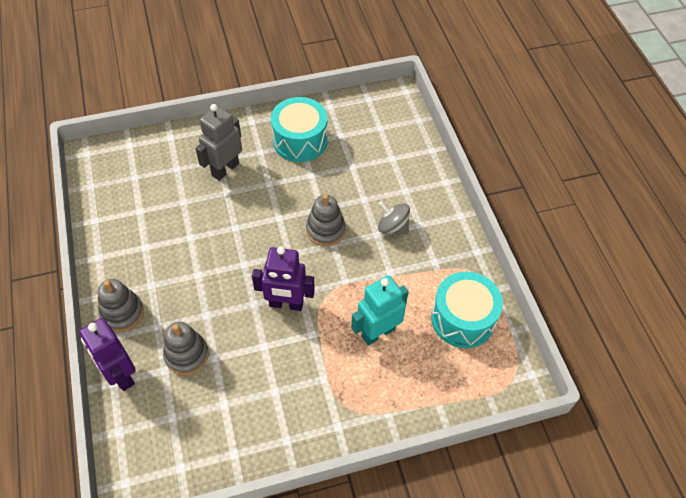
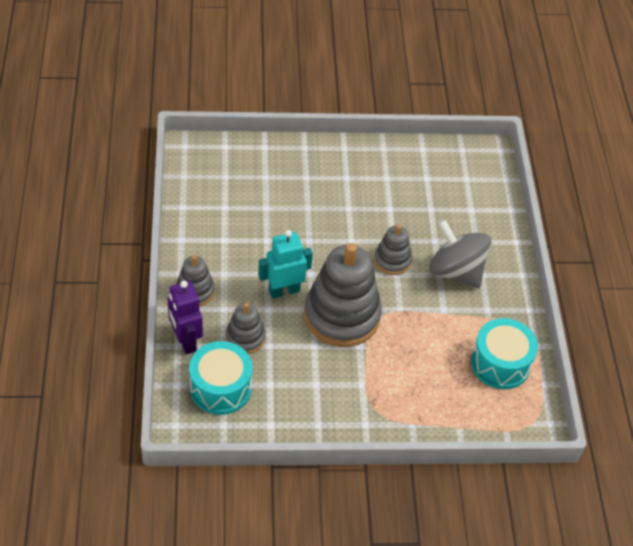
camera: 10 degrees right, 5 degrees down
grey robot [196,104,242,181] -> none
purple robot [252,246,315,311] -> grey stacking toy [304,243,382,347]
turquoise drum [271,97,328,162] -> turquoise drum moved to [189,341,252,415]
turquoise robot [351,275,409,345] -> turquoise robot moved to [258,230,313,299]
grey spinning top [378,201,410,235] -> grey spinning top [429,220,491,288], size x1.83

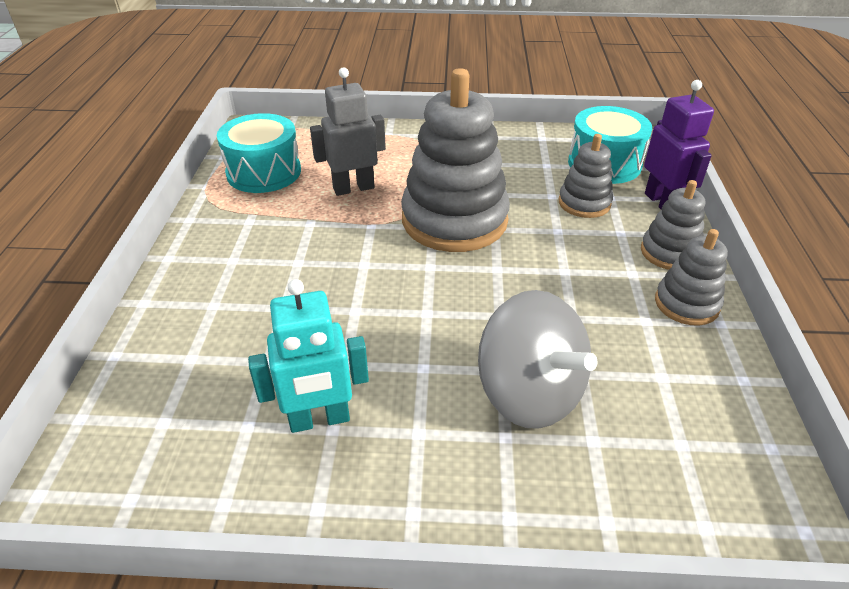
camera: 170 degrees left, 10 degrees down
turquoise robot [258,230,313,299] -> turquoise robot moved to [248,279,369,433]
grey stacking toy [374,224,412,275] -> grey stacking toy moved to [655,229,728,326]
grey spinning top [429,220,491,288] -> grey spinning top moved to [478,290,597,429]
none -> grey robot [310,67,386,196]

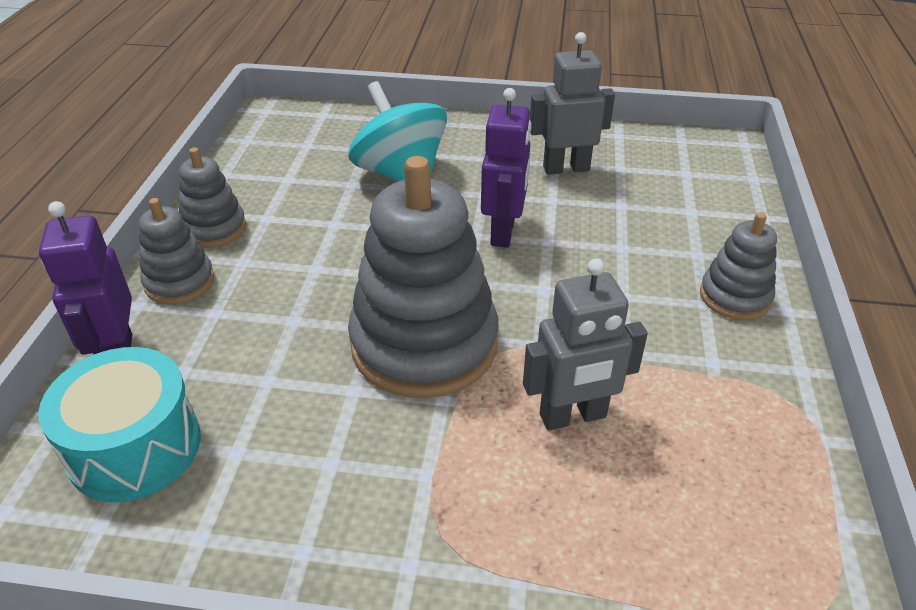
camera: 175 degrees left, 0 degrees up
turquoise drum [217,113,301,193] -> none
turquoise robot [248,279,369,433] -> grey robot [530,32,615,175]
grey spinning top [478,290,597,429] -> turquoise spinning top [348,81,447,182]
grey stacking toy [559,134,613,218] -> grey stacking toy moved to [700,212,777,320]
none -> purple robot [481,88,532,248]

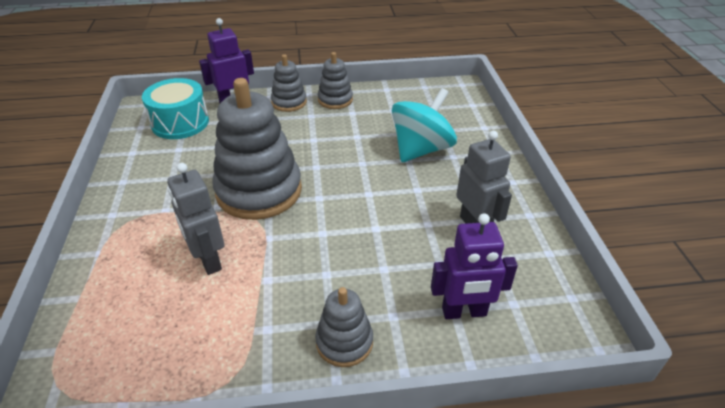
camera: 75 degrees right, 0 degrees up
purple robot [481,88,532,248] -> purple robot moved to [431,213,518,319]

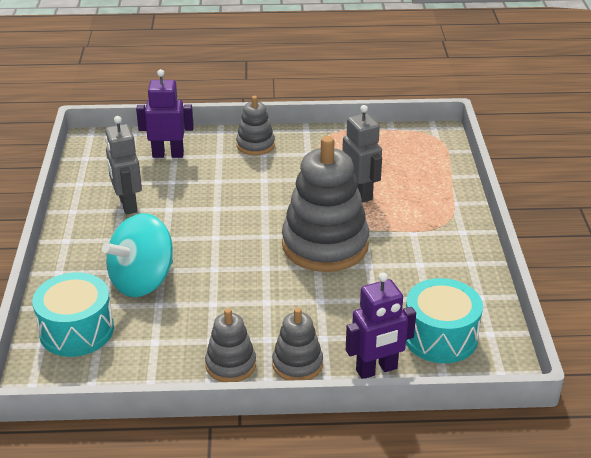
camera: 175 degrees left, 5 degrees down
none -> turquoise drum [32,272,114,357]

